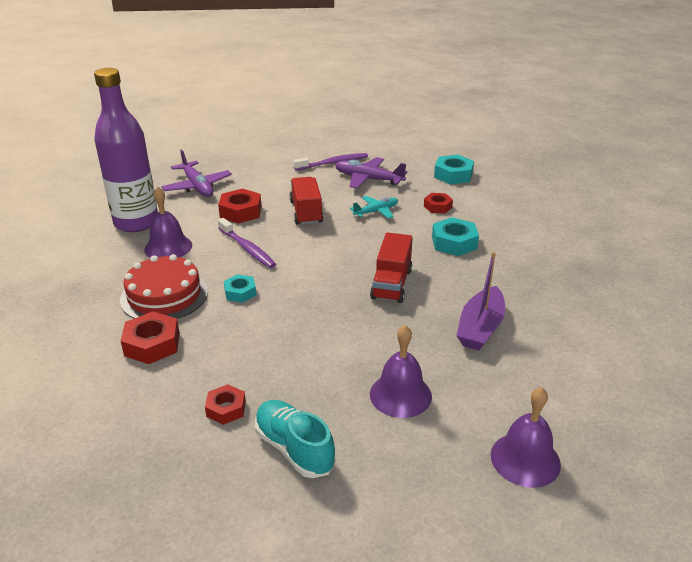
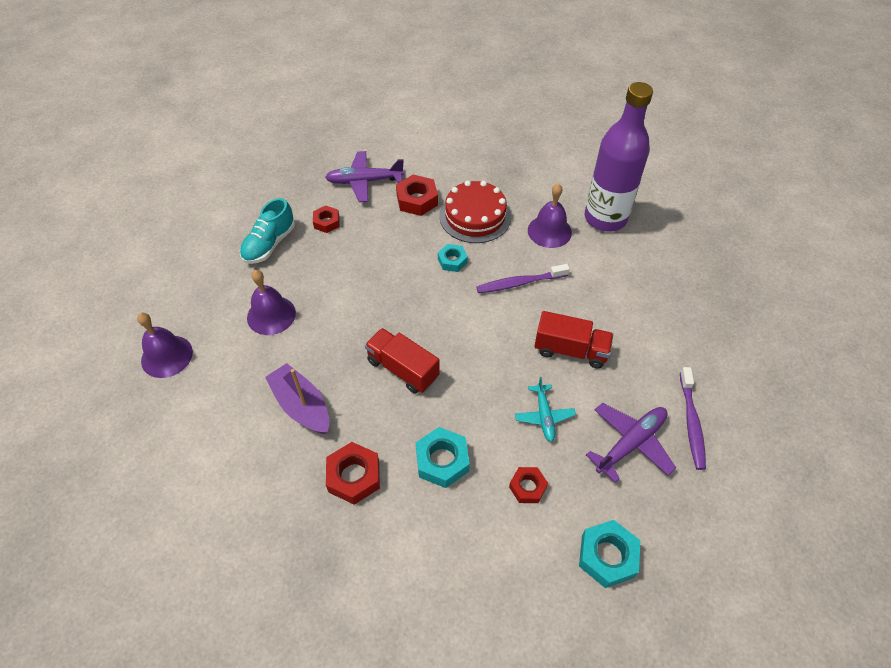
camera: 115 degrees right, 20 degrees up
purple plane [161,150,232,197] -> purple plane moved to [325,151,404,202]
red nut [218,188,262,223] -> red nut moved to [326,442,380,505]
turquoise shoe [255,400,335,478] -> turquoise shoe turned 135 degrees clockwise [240,198,295,264]

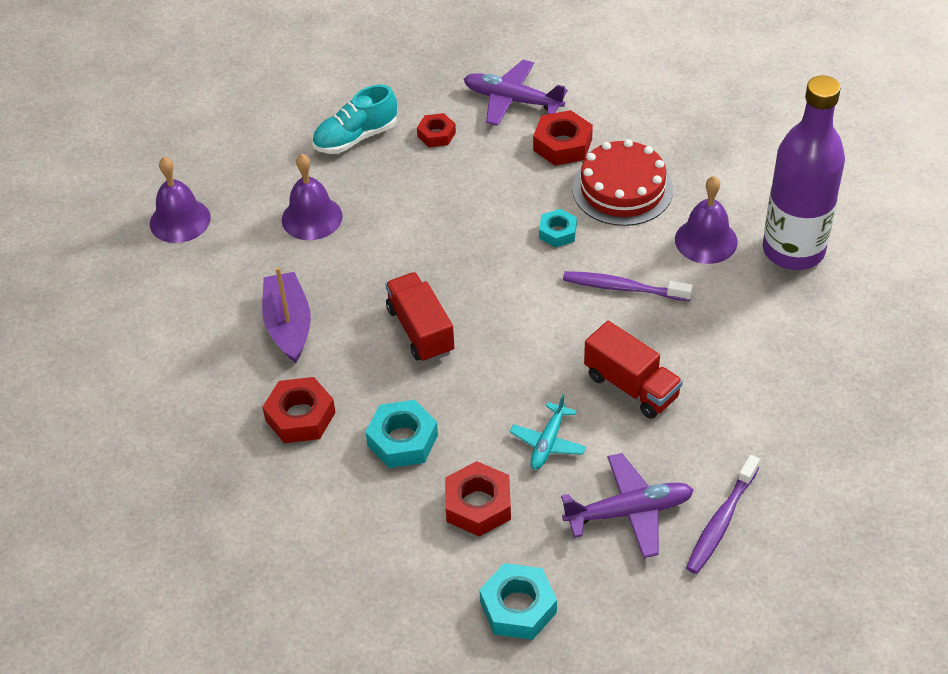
camera: 30 degrees right, 5 degrees down
red nut [509,467,548,503] -> red nut [445,461,511,537], size x1.56

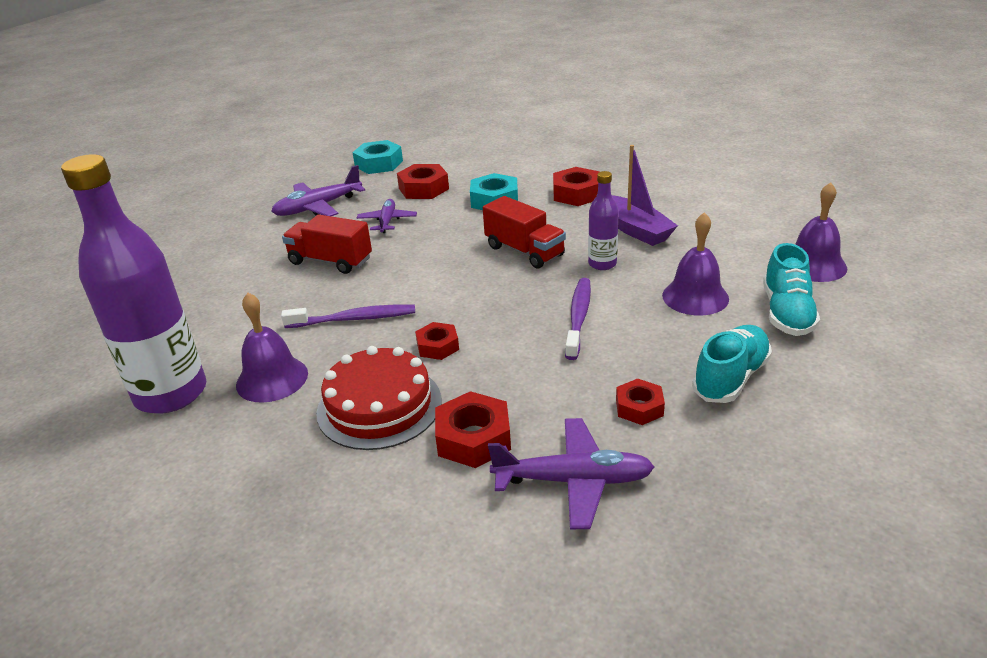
camera: 160 degrees right, 15 degrees down
turquoise plane [510,394,586,470] -> purple plane [357,199,417,233]
turquoise nut [539,209,577,248] -> red nut [415,322,459,360]
purple toothbrush [686,455,760,574] -> purple toothbrush moved to [565,278,591,360]
none -> purple bottle [588,171,619,270]
none -> turquoise shoe [763,243,820,336]

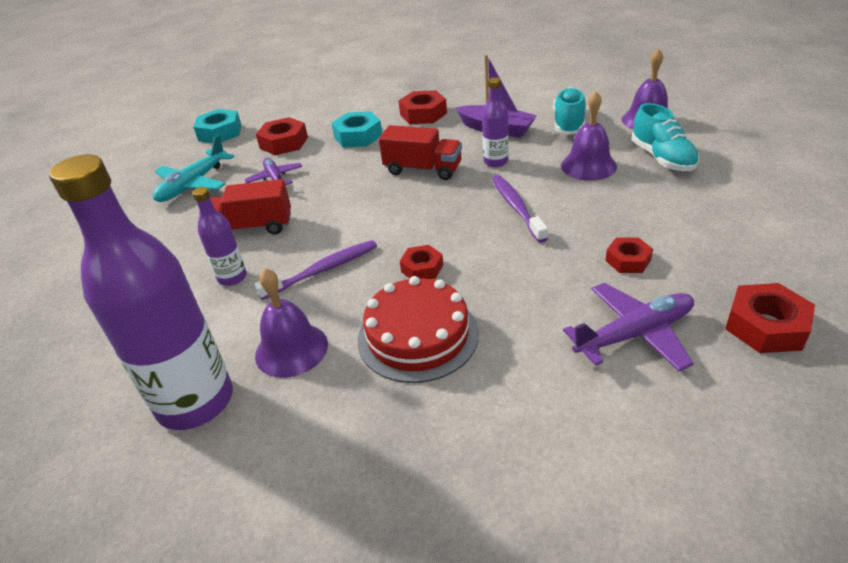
camera: 25 degrees left, 5 degrees up
purple plane [271,165,365,216] -> turquoise plane [153,135,235,202]
red nut [435,391,511,468] -> red nut moved to [725,283,815,353]
turquoise shoe [692,325,772,403] -> turquoise shoe moved to [553,87,586,135]
none -> purple bottle [192,187,247,286]

